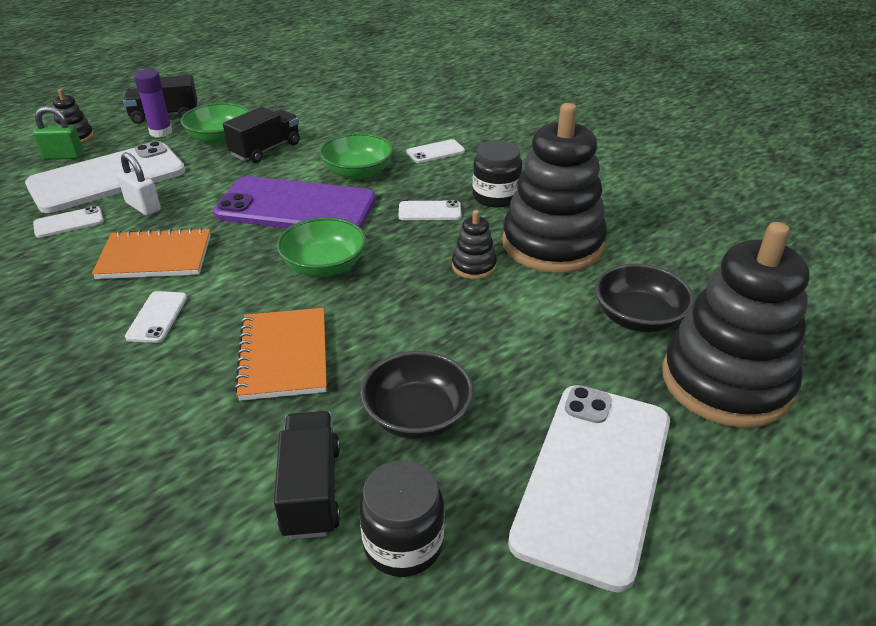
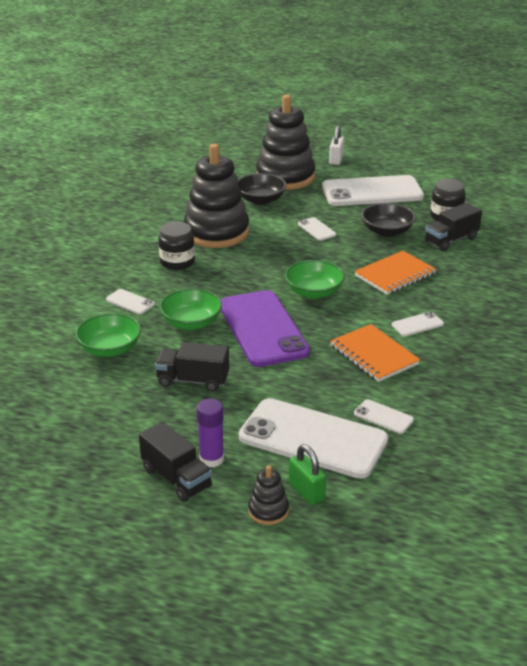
camera: 120 degrees left, 5 degrees down
white padlock [117,152,161,216] -> white padlock moved to [329,126,344,165]
green bowl [181,102,250,145] -> green bowl moved to [75,313,141,357]
white phone [399,200,461,220] -> white phone moved to [298,217,336,241]
black stacking toy [452,210,497,279] -> none

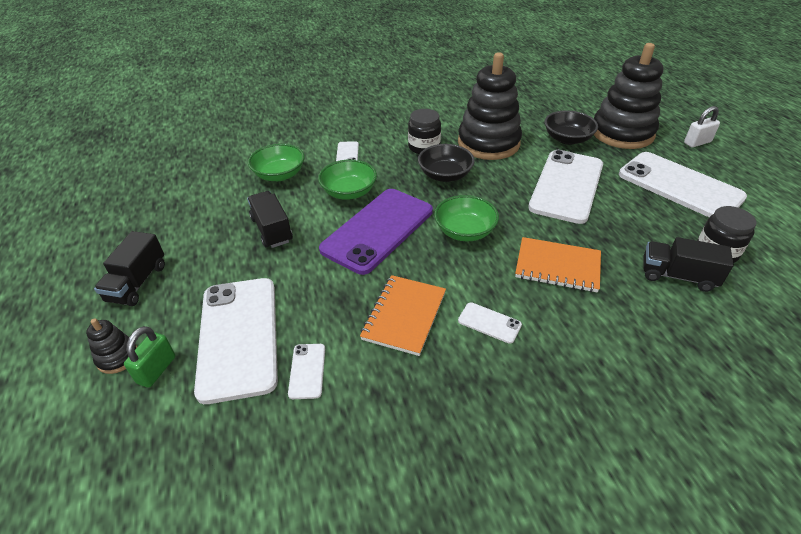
camera: 55 degrees right, 10 degrees up
purple glue stick [197,398,224,468] -> none
white phone [298,217,336,241] -> white phone [528,150,603,224], size x2.43
black bowl [361,203,416,237] -> black bowl moved to [418,144,475,182]

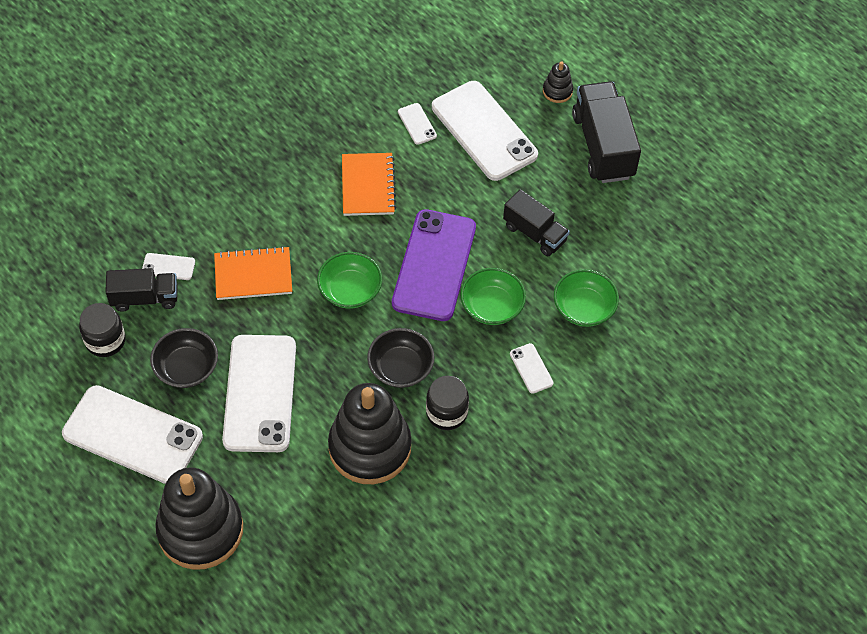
camera: 155 degrees right, 15 degrees up
black truck [94,231,165,306] -> black truck [572,81,641,183], size x1.62
green padlock [124,326,175,388] -> none
white phone [458,302,522,344] -> white phone moved to [142,253,195,280]
black bowl [545,110,598,145] -> black bowl moved to [150,328,218,388]
white padlock [684,106,720,148] -> none

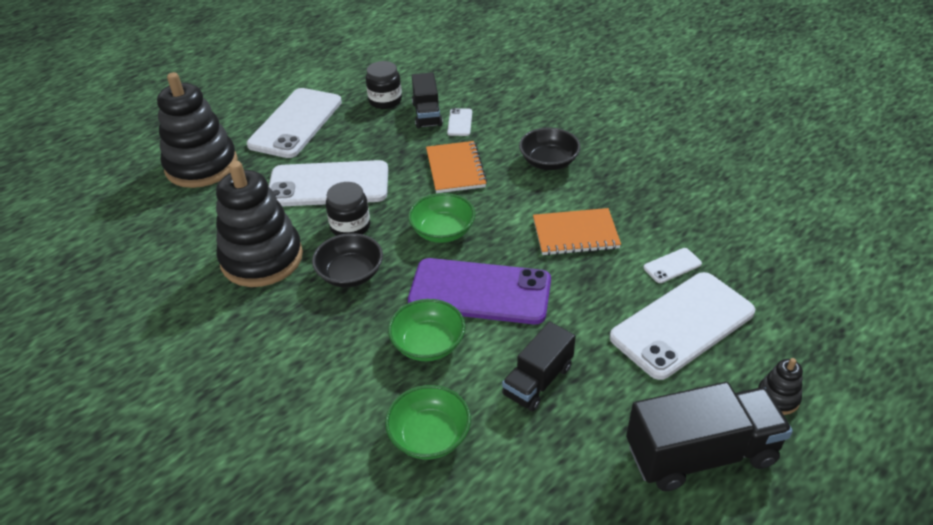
camera: 90 degrees right, 15 degrees down
black bowl [150,328,218,388] -> black bowl moved to [519,127,581,170]
black jar [426,376,469,430] -> black jar moved to [326,182,370,236]
white phone [510,343,554,394] -> none

